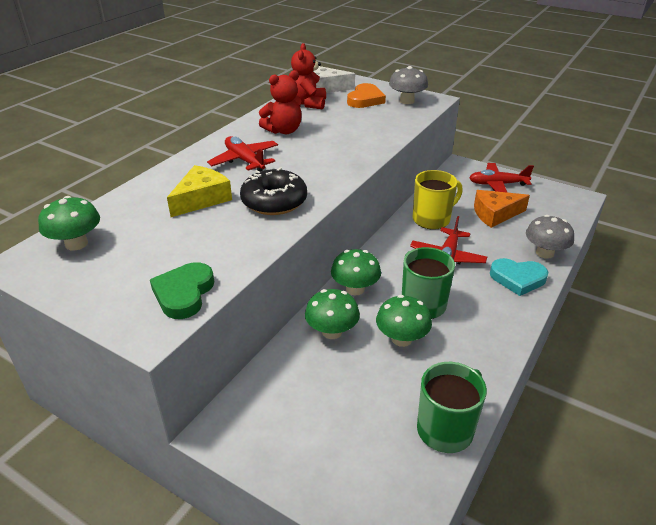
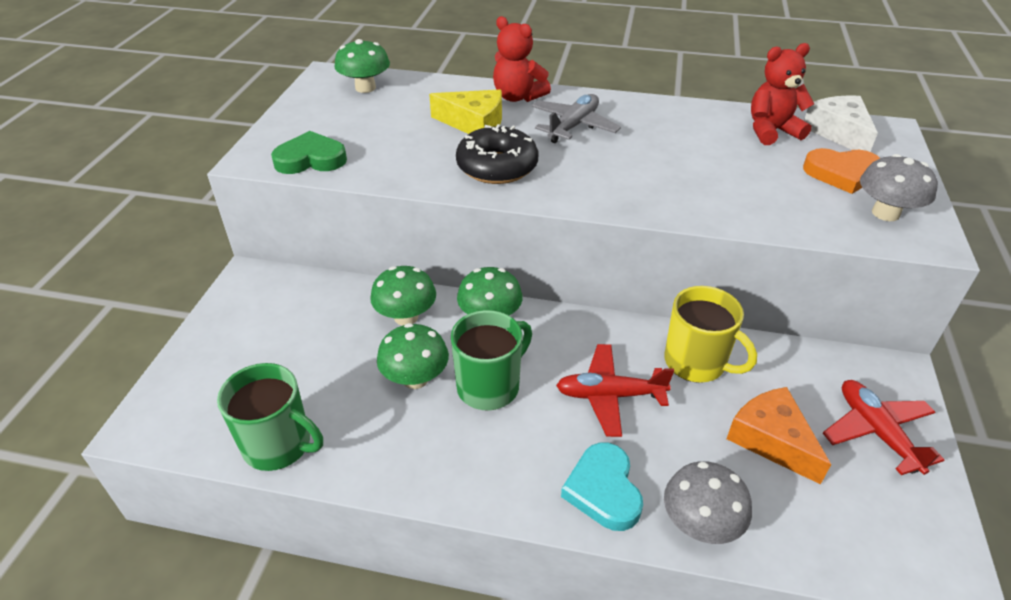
camera: 70 degrees right, 5 degrees up
red plane [207,136,278,172] -> grey plane [531,94,621,143]
red teddy bear [259,70,302,134] -> red teddy bear moved to [493,16,551,102]

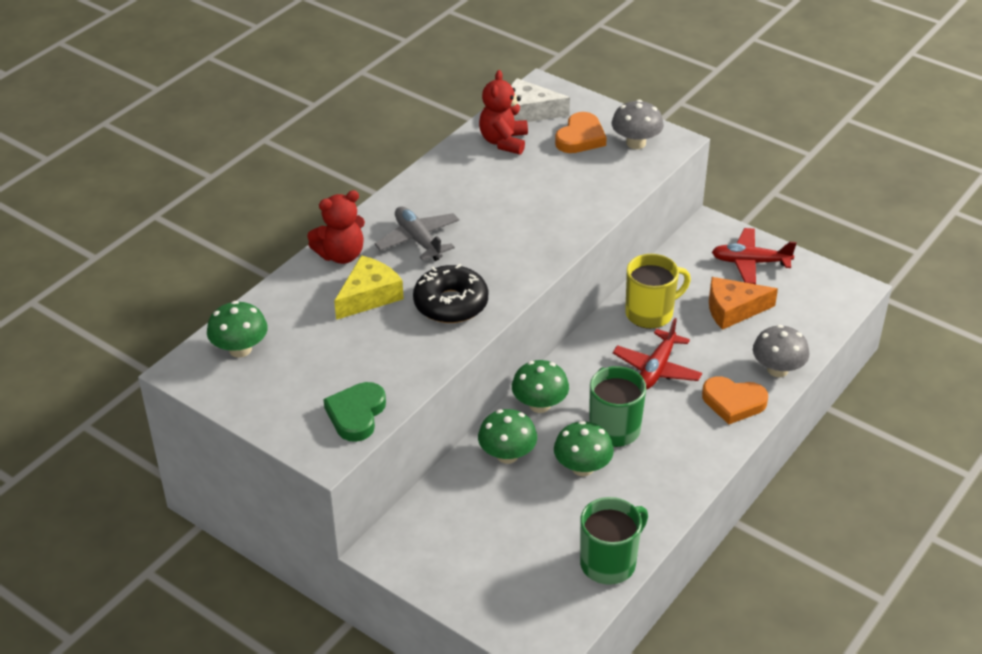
camera: 65 degrees left, 0 degrees up
turquoise heart [561,442,643,531] -> orange heart [702,376,768,424]

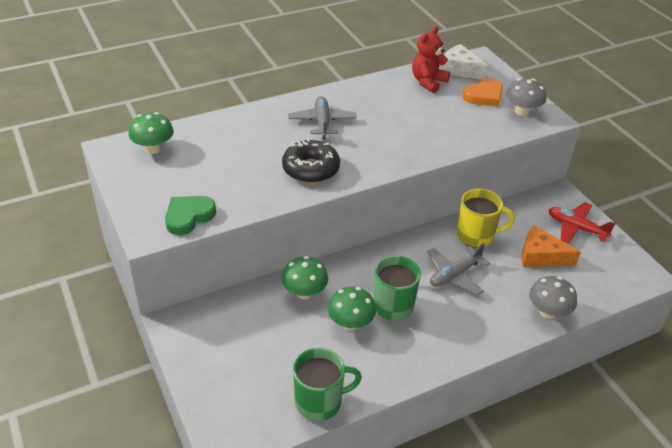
camera: 25 degrees right, 0 degrees up
red teddy bear [307,190,365,264] -> none
yellow cheese [334,255,404,320] -> none
green mushroom [512,360,569,413] -> none
red plane [613,318,702,390] -> grey plane [427,243,490,296]
orange heart [702,376,768,424] -> none

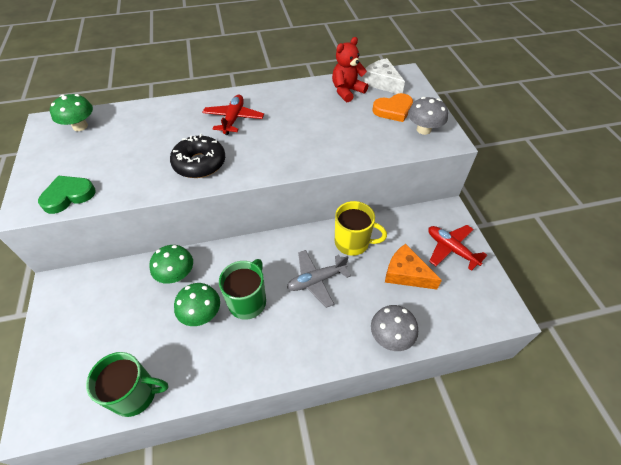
camera: 15 degrees right, 10 degrees up
grey plane [288,96,357,139] -> red plane [202,95,264,135]

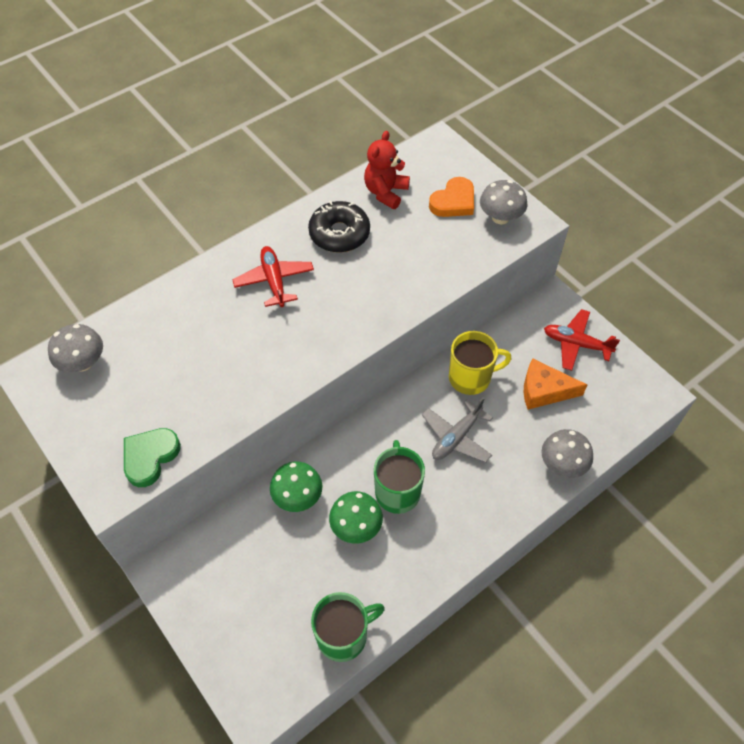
camera: 25 degrees left, 5 degrees up
green mushroom [50,94,93,131] -> grey mushroom [48,324,103,373]
black donut [170,134,225,178] -> black donut moved to [308,201,370,253]
white cheese [362,58,405,94] -> none

